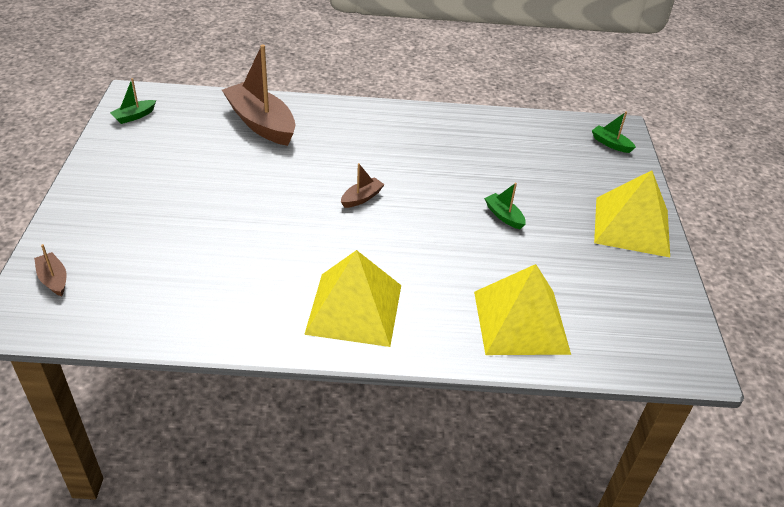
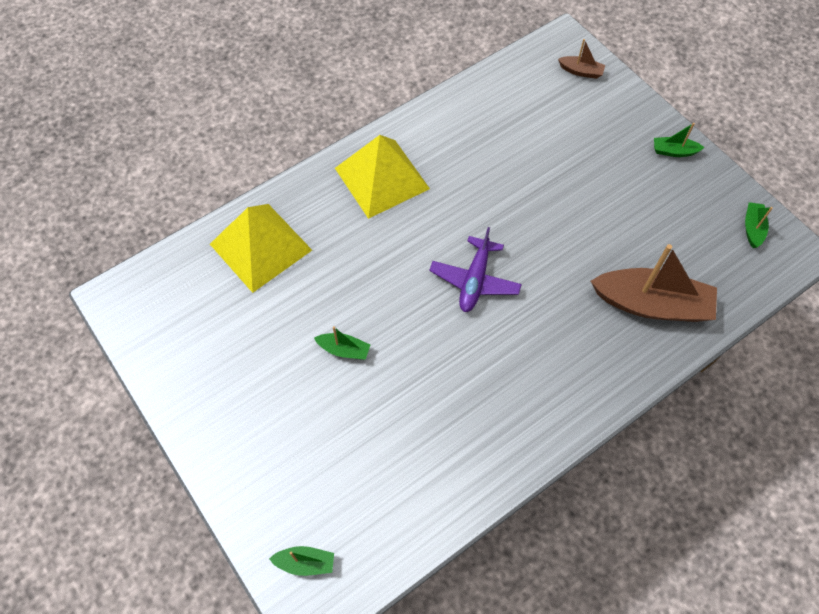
camera: 145 degrees right, 20 degrees up
brown boat [341,163,385,208] -> purple plane [429,227,522,312]
yellow pyramid [594,170,670,257] -> none
none -> green boat [654,123,705,157]

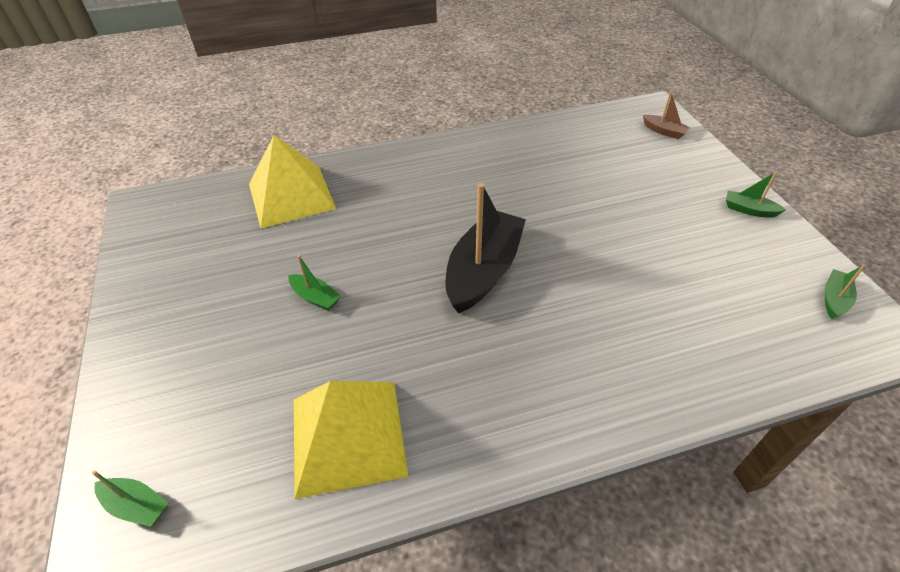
camera: 20 degrees right, 15 degrees down
yellow pyramid [335,135,430,219] -> yellow pyramid moved to [294,381,408,499]
purple plane [429,227,522,312] -> black boat [445,183,526,313]
brown boat [591,244,717,322] -> none

